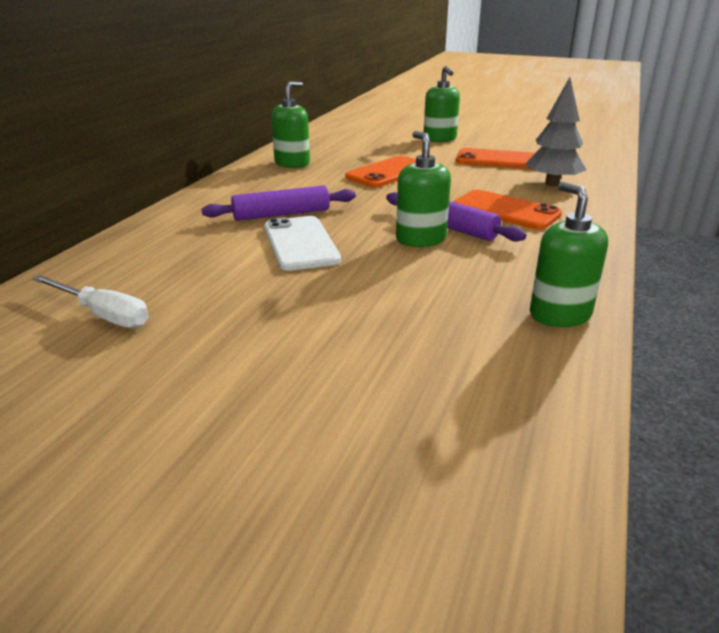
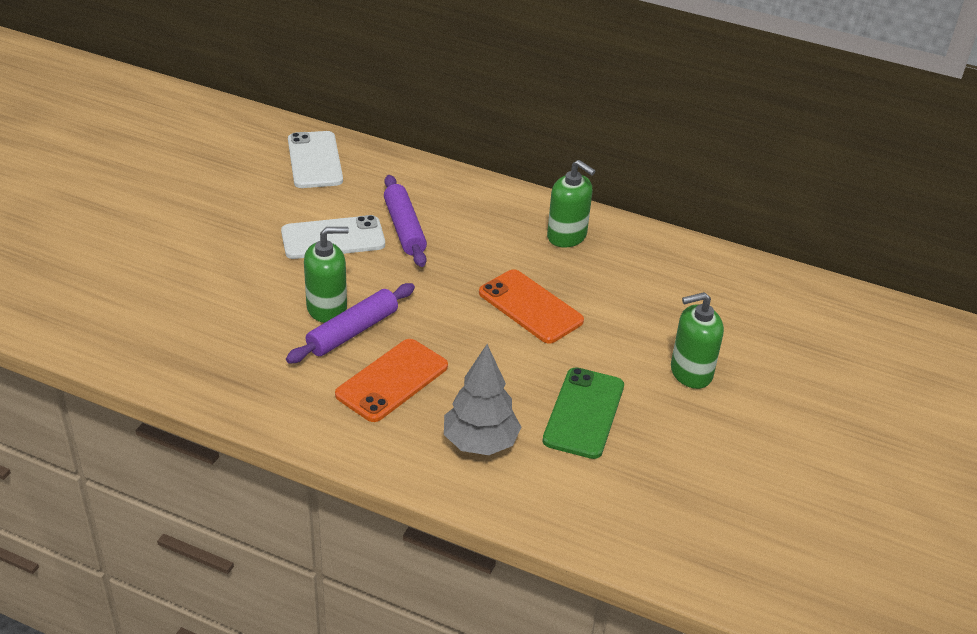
camera: 90 degrees right, 10 degrees up
white screwdriver [33,275,149,328] -> none
orange phone [456,148,535,169] -> green phone [542,367,624,459]
green soap dispenser [530,182,608,327] -> none
none -> white phone [288,131,343,188]

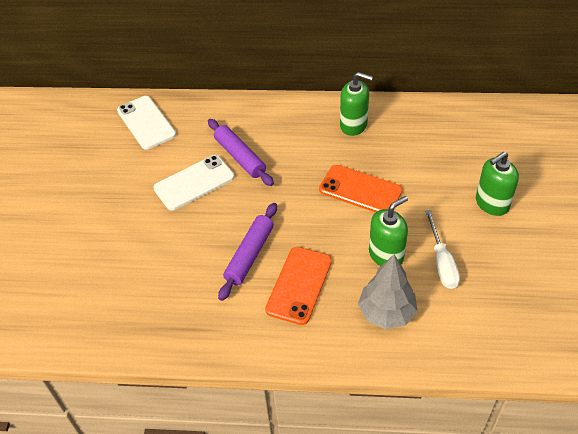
camera: 15 degrees left, 10 degrees up
green soap dispenser [304,227,349,323] -> green soap dispenser moved to [369,196,408,266]
green phone [542,367,624,459] -> white screwdriver [425,210,460,289]

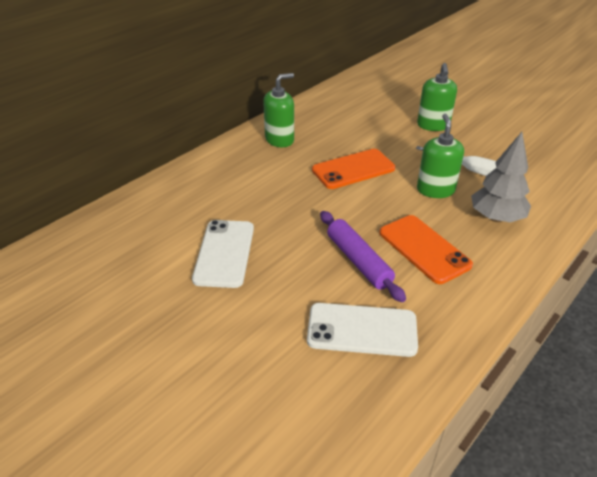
camera: 55 degrees left, 10 degrees down
white phone [117,96,176,150] -> white phone moved to [307,303,418,357]
purple rolling pin [208,119,274,186] -> none

